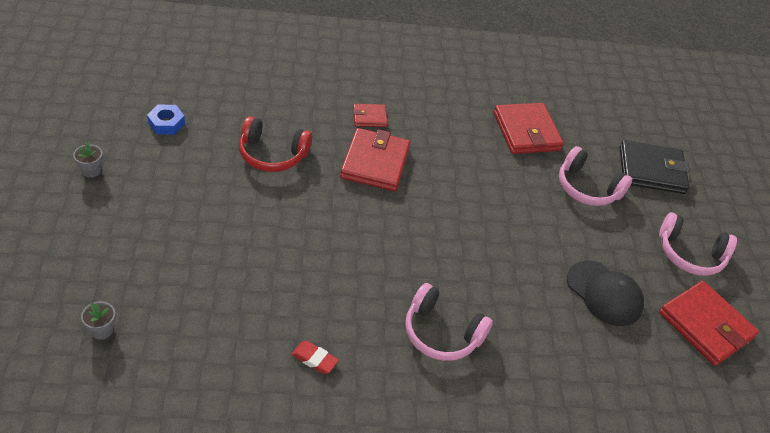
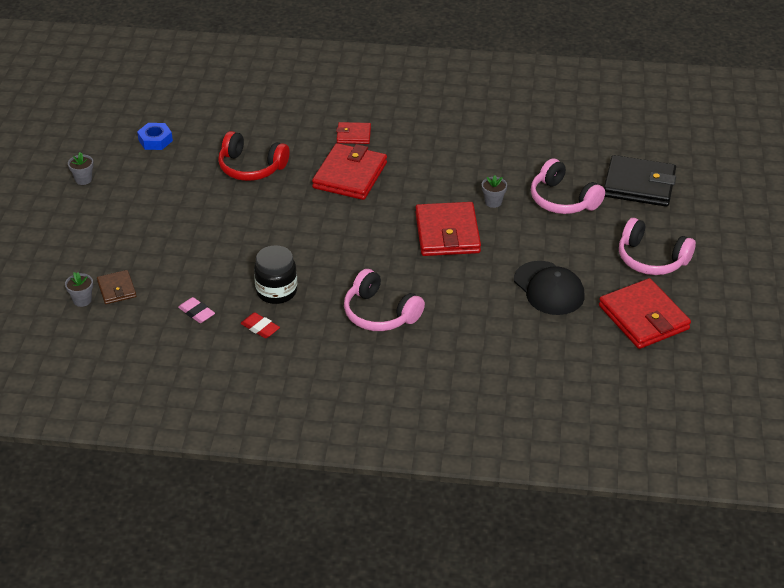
camera: 15 degrees right, 5 degrees down
red wallet [494,103,564,154] -> red wallet moved to [415,202,481,256]
none -> brown wallet [97,270,136,304]
none -> pink eraser [178,297,215,323]
none -> black jar [254,245,297,304]
none -> grey flower pot [482,175,507,208]

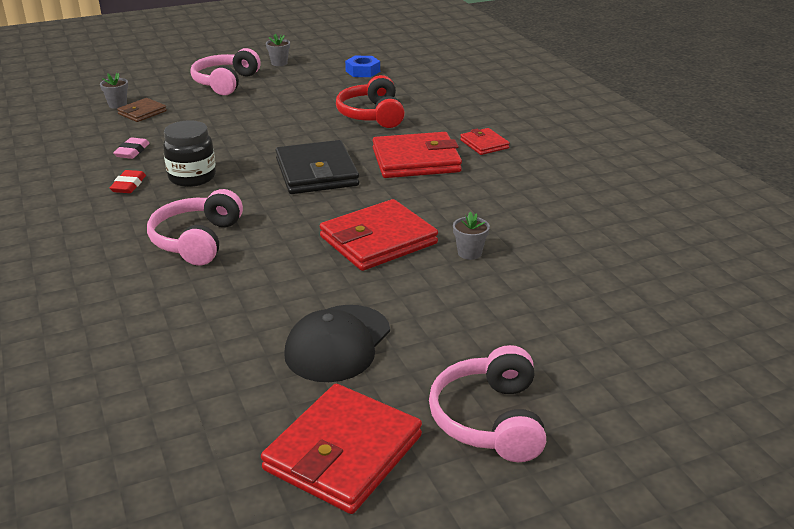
camera: 60 degrees right, 10 degrees down
pink headphones [531,158,605,214] -> pink headphones moved to [190,48,261,95]
black wallet [604,155,676,207] -> black wallet moved to [275,140,359,194]

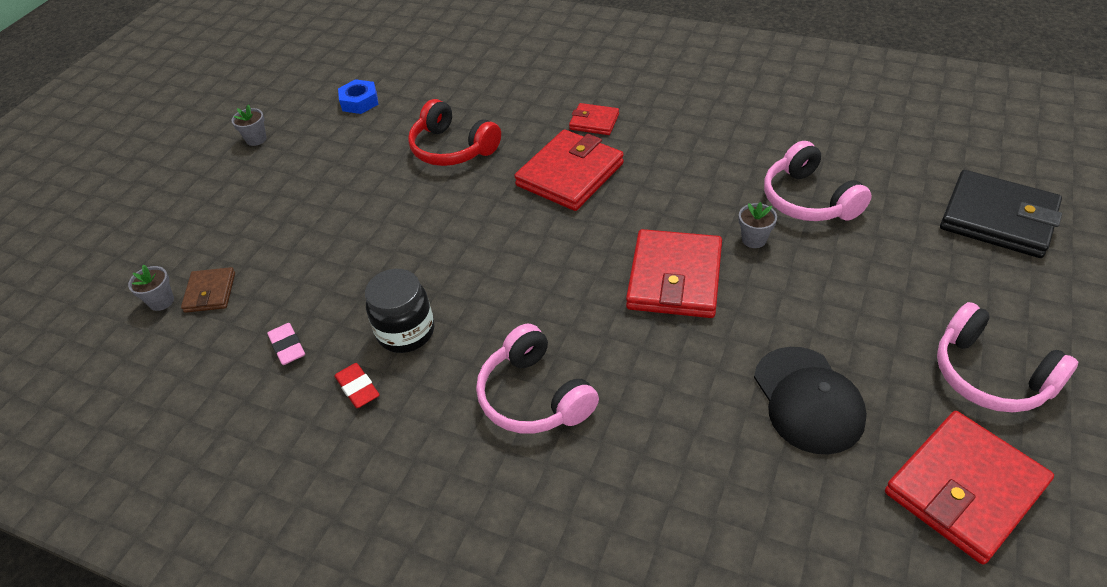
camera: 40 degrees left, 15 degrees up
pink headphones [190,48,261,95] -> pink headphones moved to [764,141,872,221]
red wallet [261,384,422,514] -> red wallet turned 60 degrees clockwise [885,411,1054,564]
black wallet [275,140,359,194] -> black wallet moved to [940,170,1062,258]

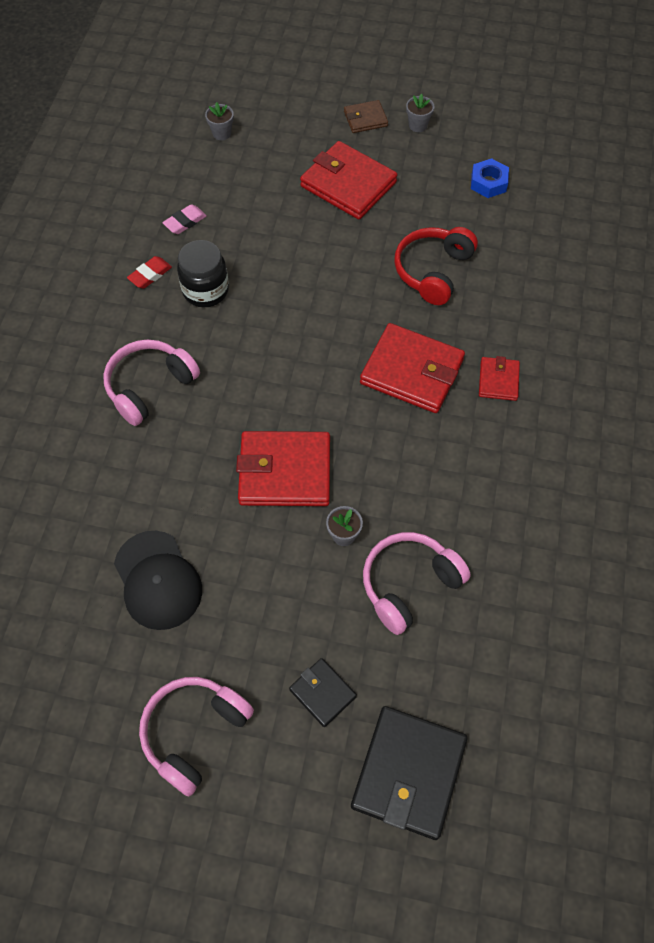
camera: 75 degrees right, 15 degrees up
brown wallet [181,267,235,313] -> brown wallet moved to [344,100,388,133]
black cap [754,347,867,454] -> black cap turned 90 degrees counterclockwise [114,531,202,630]
red wallet [885,411,1054,564] -> red wallet moved to [300,141,397,220]
none -> black wallet [289,658,357,727]

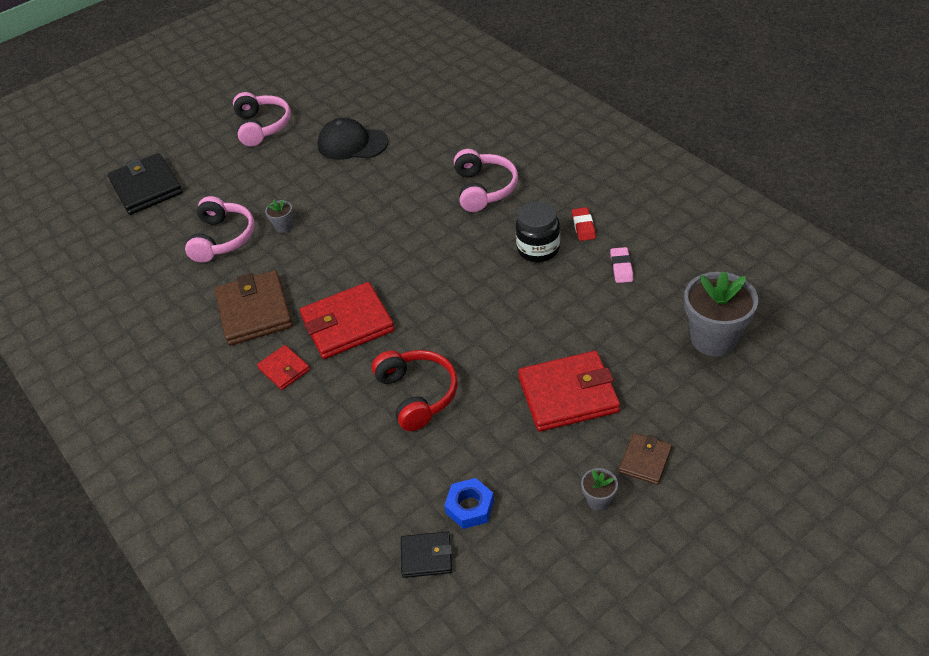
camera: 135 degrees right, 15 degrees down
grey flower pot [205,102,234,140] -> grey flower pot [684,271,758,356], size x2.19
red wallet [236,431,330,506] -> none
black wallet [289,658,357,727] -> black wallet moved to [401,531,452,578]
none -> brown wallet [215,270,293,346]

